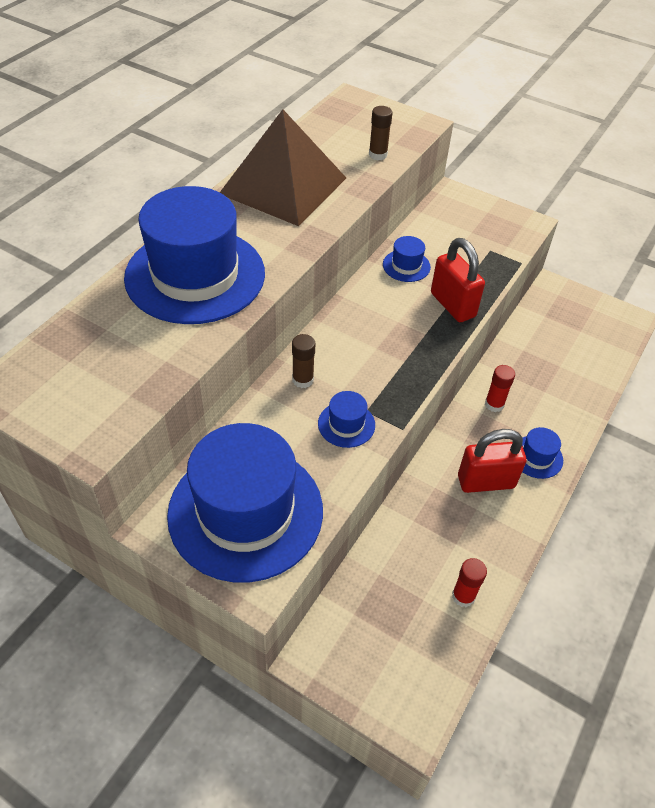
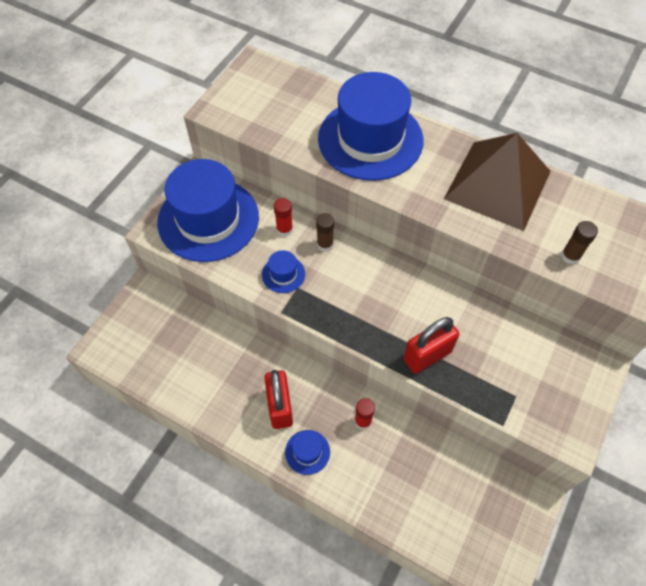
camera: 90 degrees right, 10 degrees up
blue hat [383,236,431,282] -> none
red glue stick [452,558,487,607] -> red glue stick moved to [274,198,293,237]

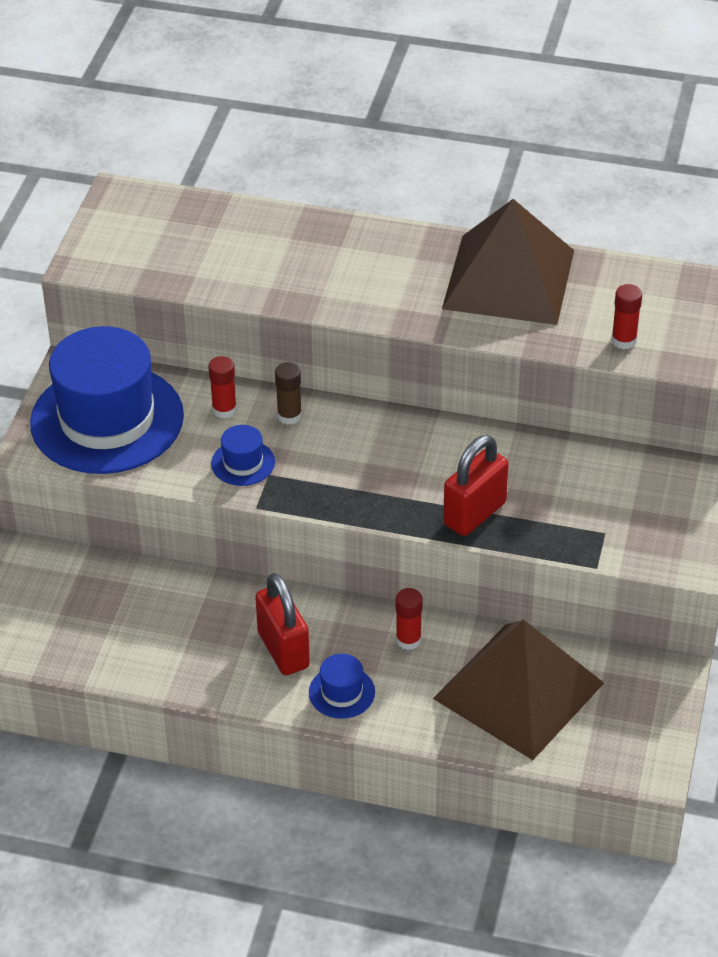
camera: 15 degrees left, 15 degrees down
blue hat [318,72,423,181] -> none
brown glue stick [561,221,598,264] -> red glue stick [611,284,642,349]
none -> brown pyramid [433,620,604,760]

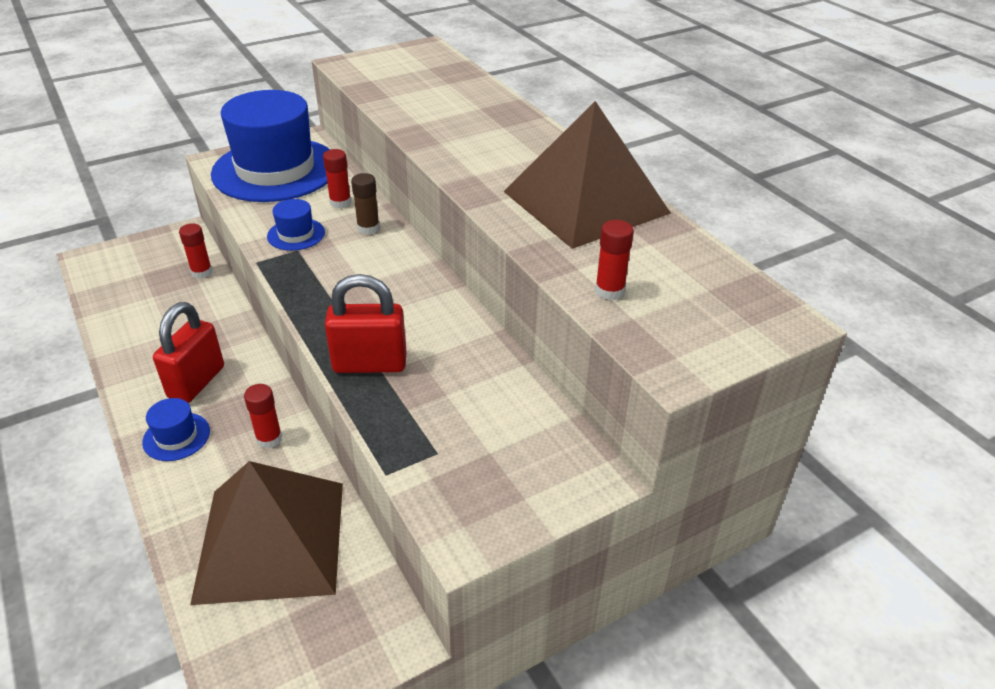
camera: 45 degrees right, 5 degrees down
none -> red glue stick [179,223,212,279]

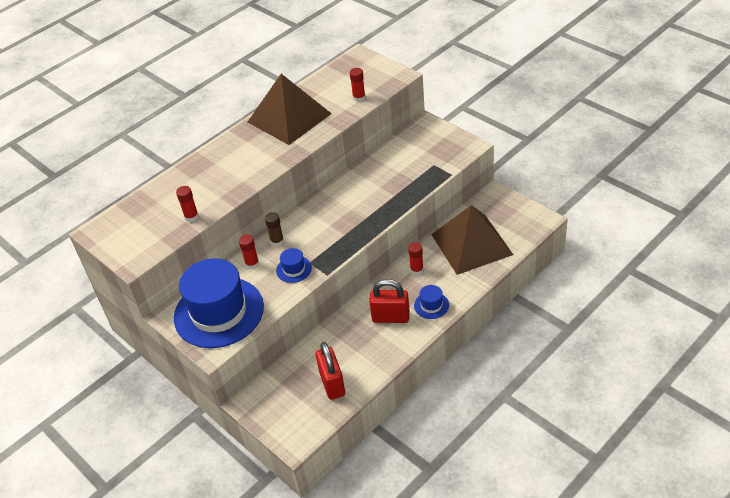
camera: 100 degrees left, 5 degrees up
red glue stick [179,223,212,279] -> red glue stick moved to [176,186,199,222]
red padlock [325,274,407,373] -> red padlock moved to [316,342,345,400]

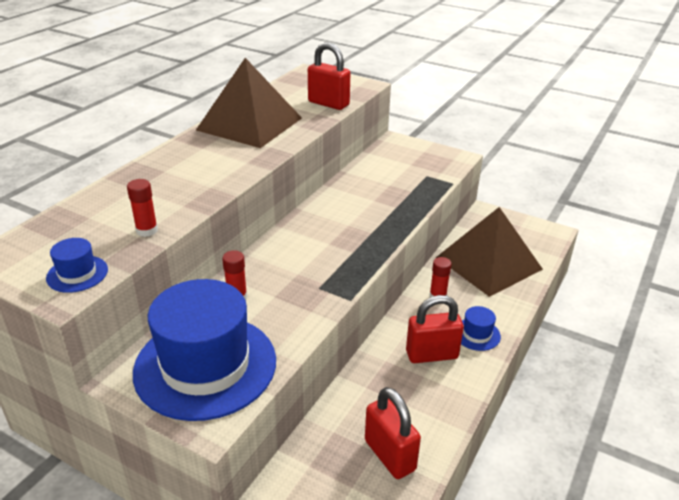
camera: 20 degrees left, 10 degrees down
brown glue stick [265,212,284,246] -> none
blue hat [276,248,312,283] -> blue hat moved to [46,238,108,293]
red glue stick [350,68,365,102] -> red padlock [308,42,350,110]

